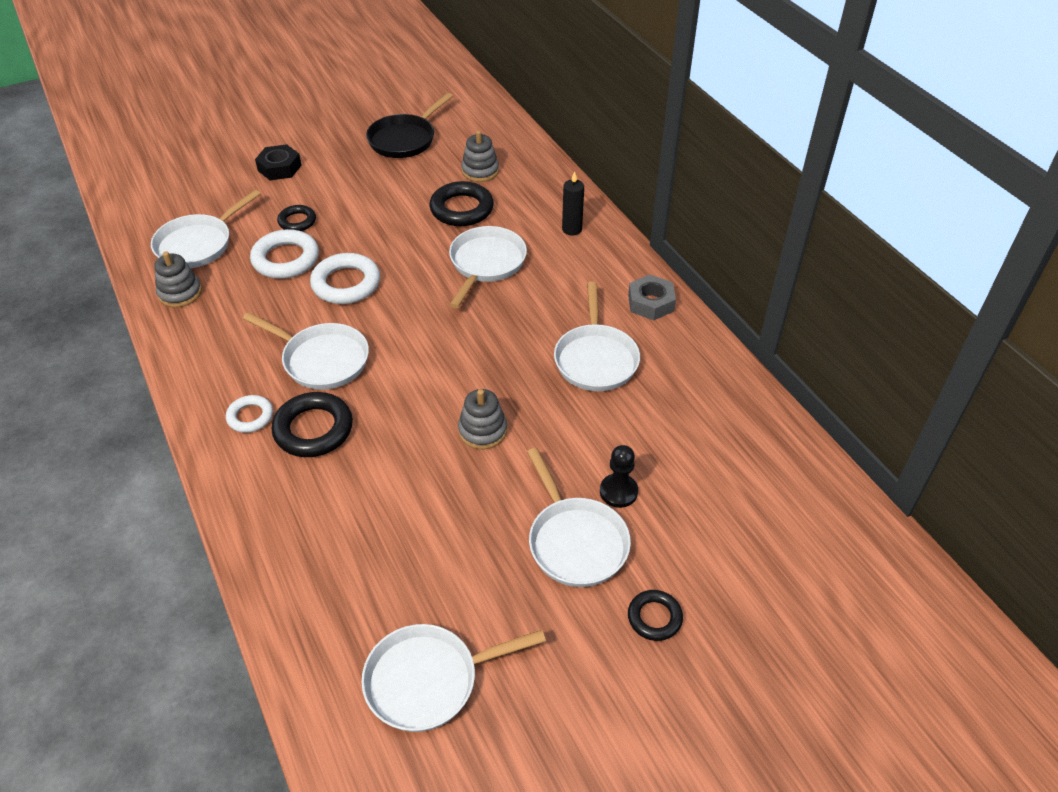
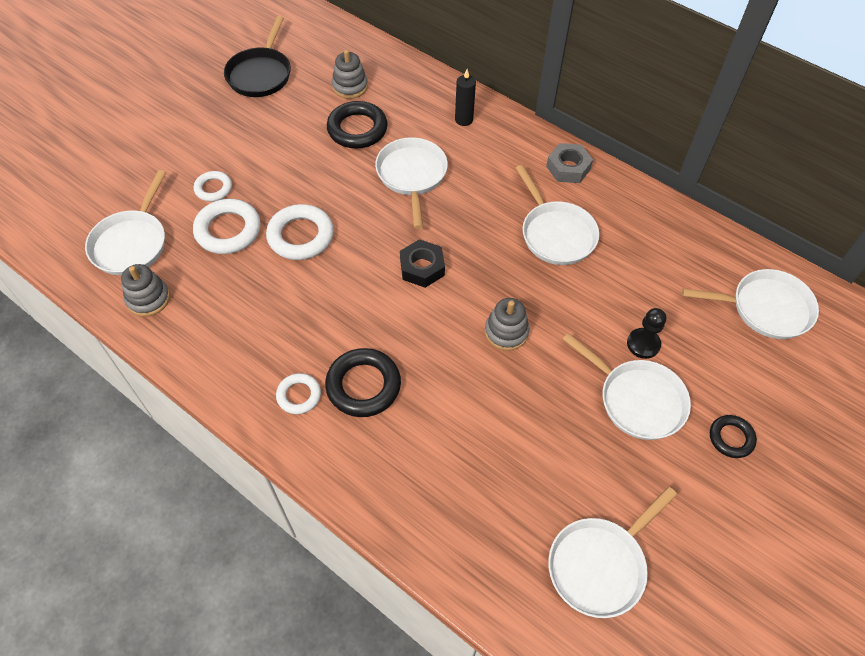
camera: 25 degrees left, 10 degrees up
white pan [243,312,369,390] -> white pan moved to [682,269,819,339]
black nut [255,144,301,180] -> black nut moved to [400,239,445,288]
black ring [277,205,316,231] -> white ring [194,171,232,202]

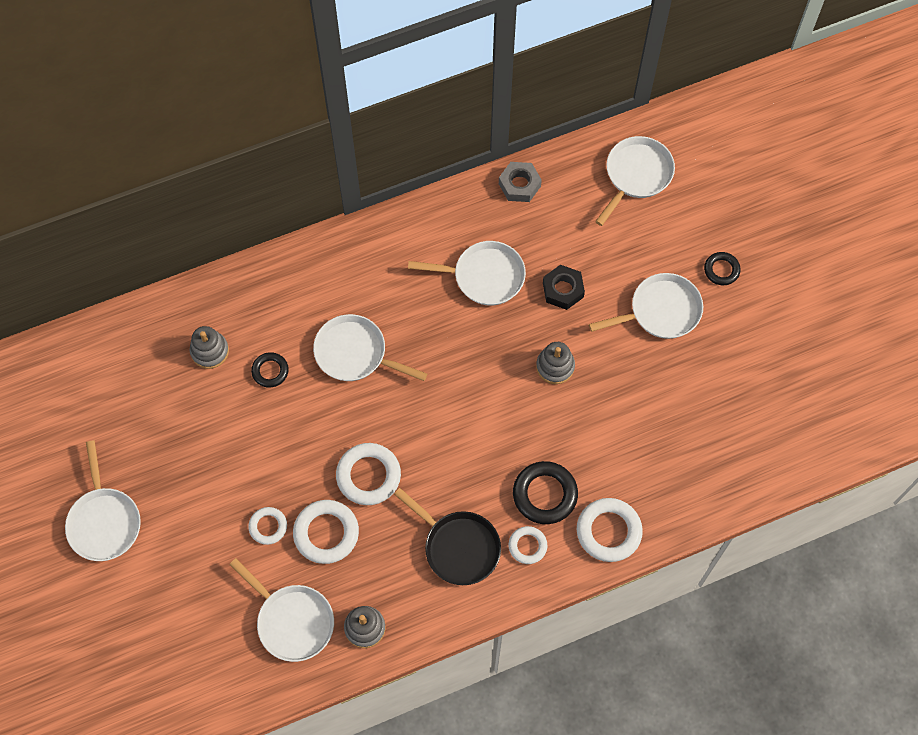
camera: 60 degrees left, 10 degrees up
black pan [224,16,291,97] -> black pan moved to [394,488,501,585]
black ring [327,101,388,148] -> black ring [251,352,289,388], size x0.59
black nut [400,239,445,288] -> black nut moved to [543,265,585,310]
black candle [455,69,476,126] -> none
grey nut [546,143,593,183] -> grey nut moved to [499,162,542,202]
white pan [548,487,677,618] -> white pan moved to [65,440,141,561]
black pawn [627,308,666,359] -> none
none -> white ring [577,498,643,562]

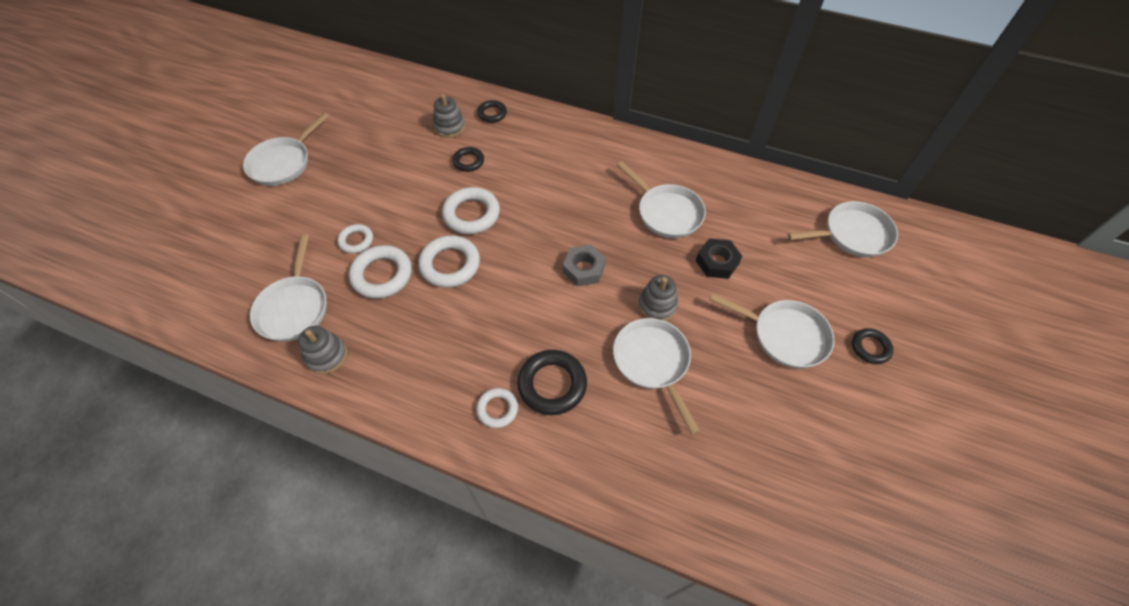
camera: 45 degrees right, 10 degrees down
white pan [313,314,427,381] -> white pan moved to [613,318,700,435]
black pan [394,488,501,585] -> none
grey nut [499,162,542,202] -> grey nut moved to [563,245,606,287]
white ring [577,498,643,562] -> white ring moved to [442,187,500,234]
none -> black ring [477,100,507,123]

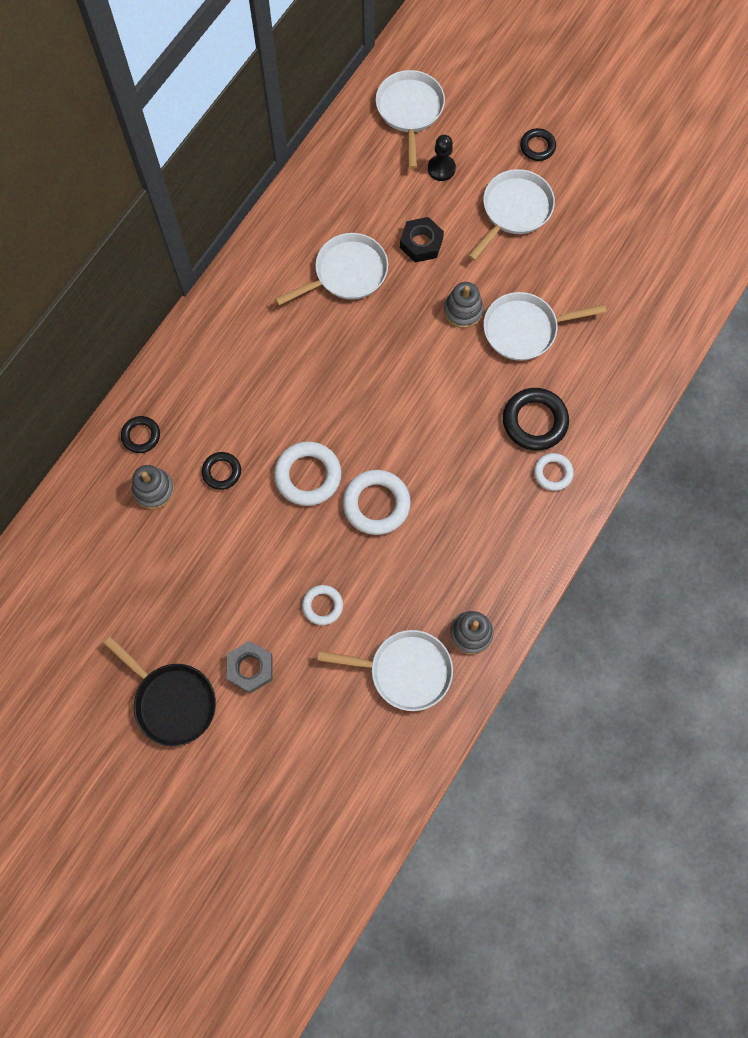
camera: 80 degrees left, 15 degrees up
white pan [243,113,329,186] -> black pan [104,636,216,746]
white ring [349,245,412,299] -> none
grey nut [563,245,606,287] -> grey nut moved to [227,641,272,694]
none -> black pawn [428,135,456,181]

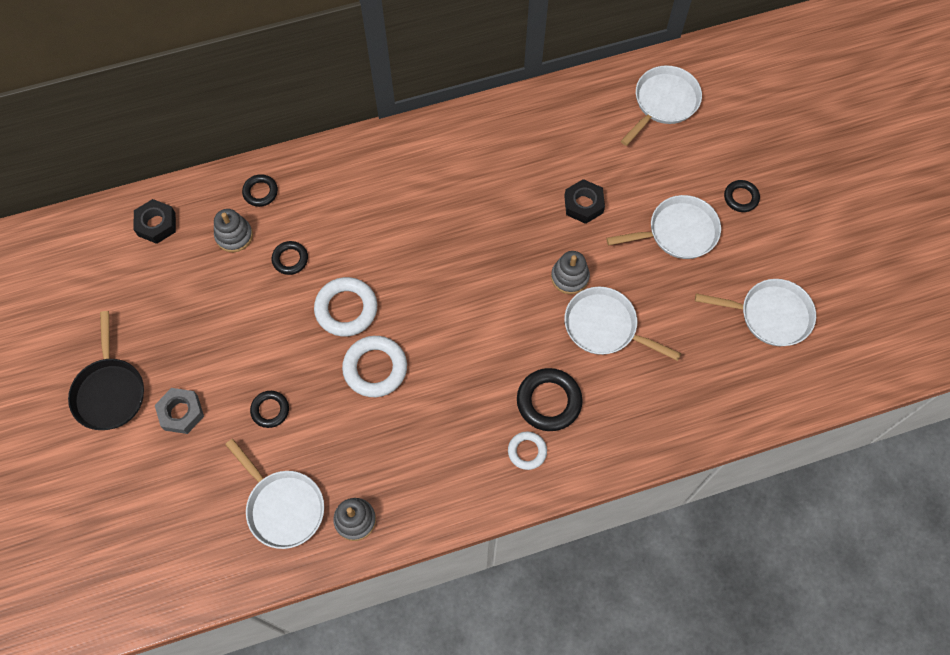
camera: 40 degrees right, 5 degrees down
white pan [275,233,388,305] -> white pan moved to [695,279,816,346]
white ring [302,585,343,625] -> black ring [250,391,289,428]
black pawn [428,135,456,181] -> none
none -> black nut [134,199,176,244]

